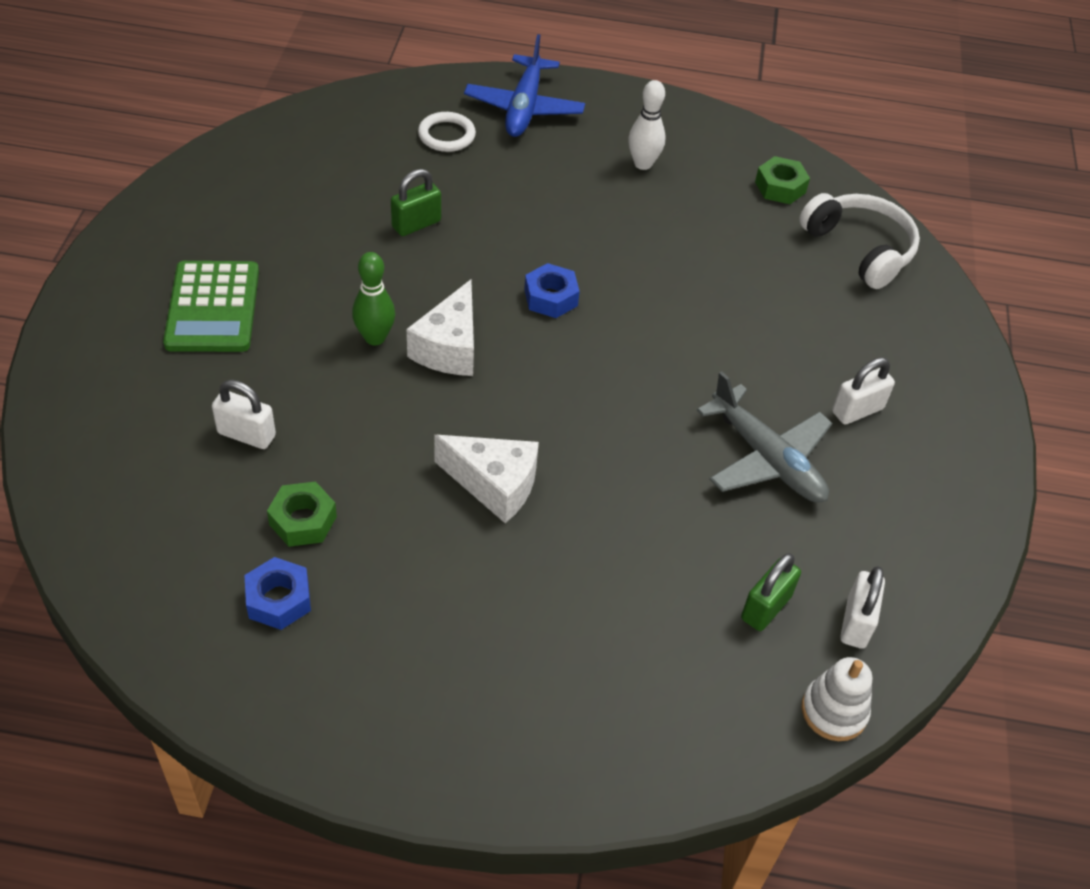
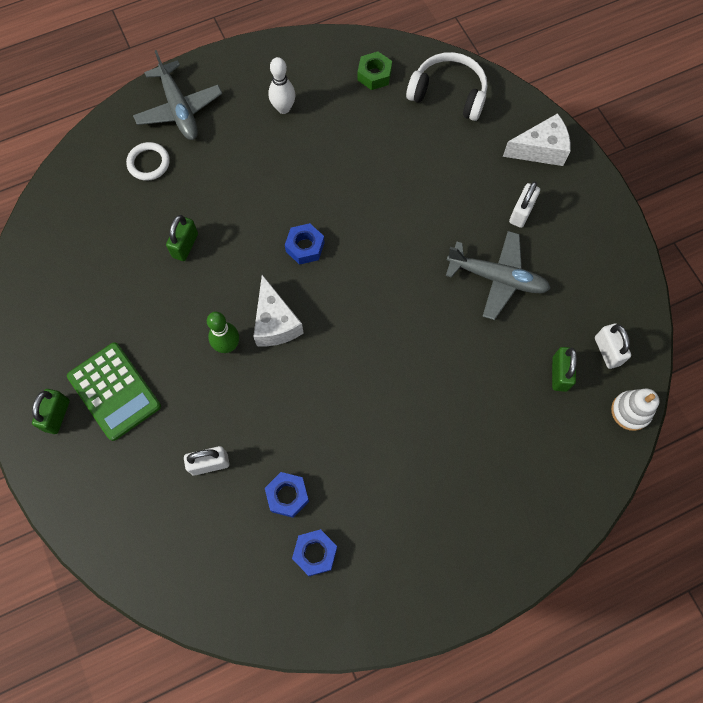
camera: 30 degrees left, 20 degrees up
green nut [267,481,337,547] -> blue nut [265,472,309,518]
white cheese [434,435,539,523] -> white cheese moved to [503,113,571,166]
blue plane [464,34,585,137] -> grey plane [133,50,222,140]
none -> green padlock [32,389,70,434]

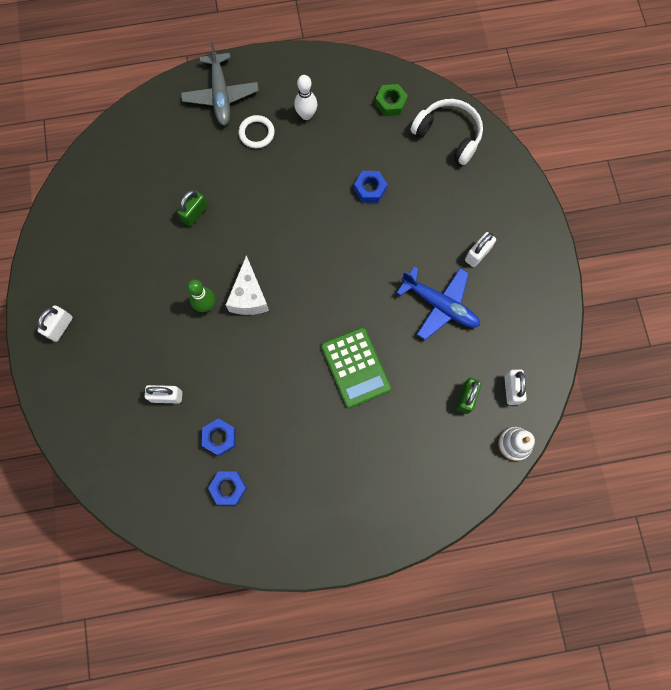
camera: 15 degrees right, 5 degrees up
green padlock [32,389,70,434] -> white padlock [37,305,73,342]
green calculator [67,343,161,441] -> green calculator moved to [321,327,392,408]
white ring [126,142,170,181] -> white ring moved to [238,115,275,148]
blue nut [285,223,325,265] -> blue nut moved to [354,171,387,203]
grey plane [446,231,551,320] -> blue plane [397,267,480,340]
white cheese [503,113,571,166] -> none

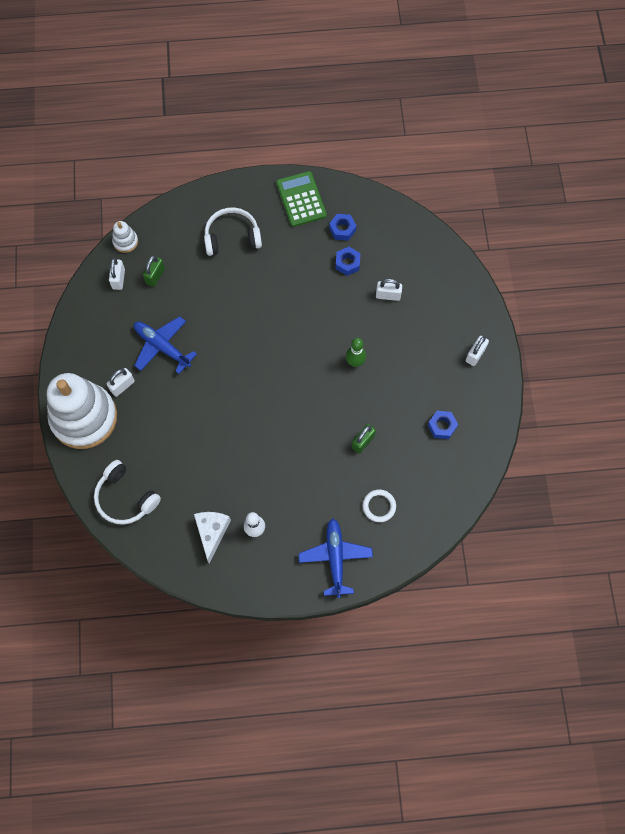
camera: 175 degrees left, 5 degrees down
grey plane [181,42,259,126] -> blue plane [298,518,373,598]
white cheese [226,255,269,315] -> white cheese moved to [194,512,231,564]
white ring [238,115,275,148] -> white ring moved to [363,490,396,522]
green calculator [321,327,392,408] -> green calculator moved to [276,171,327,227]
blue nut [354,171,387,203] -> blue nut moved to [428,411,458,439]
green nut [375,84,408,116] -> none
none -> white stacking toy [47,373,117,449]
none -> white headphones [204,207,262,256]

